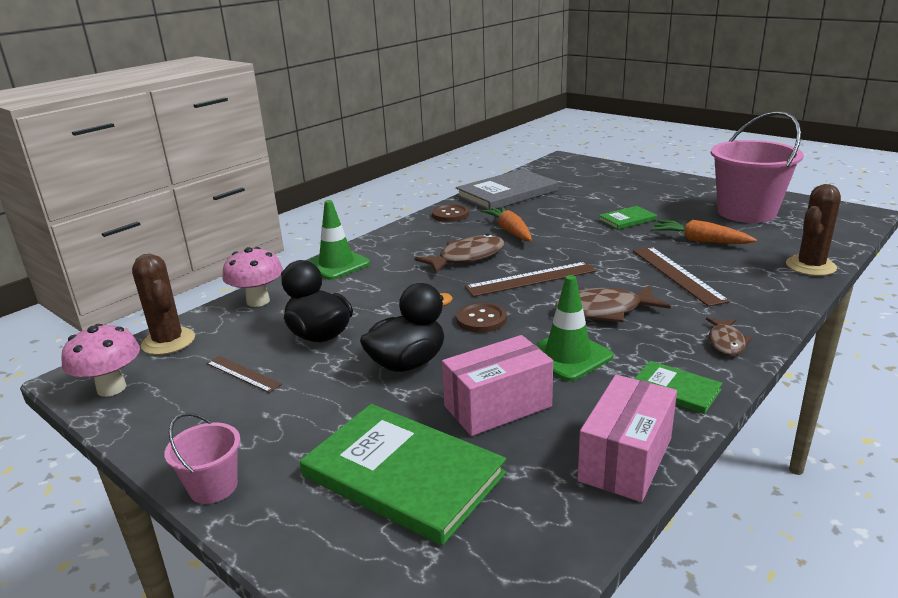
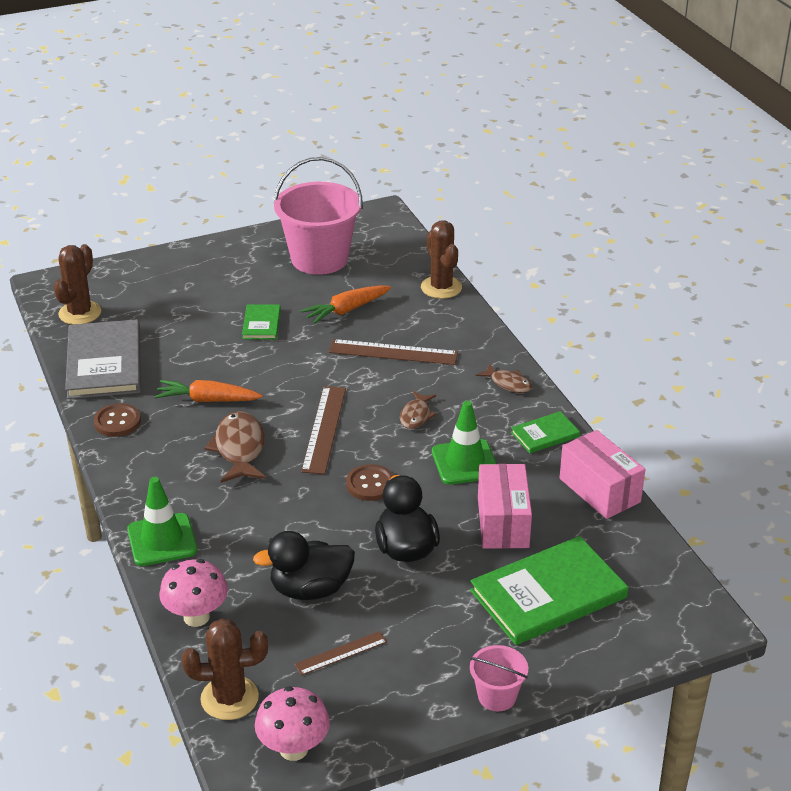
camera: 65 degrees left, 10 degrees up
brown fish [555,285,671,322] -> brown fish [400,391,436,429], size x0.59
none -> brown cactus [54,244,101,325]

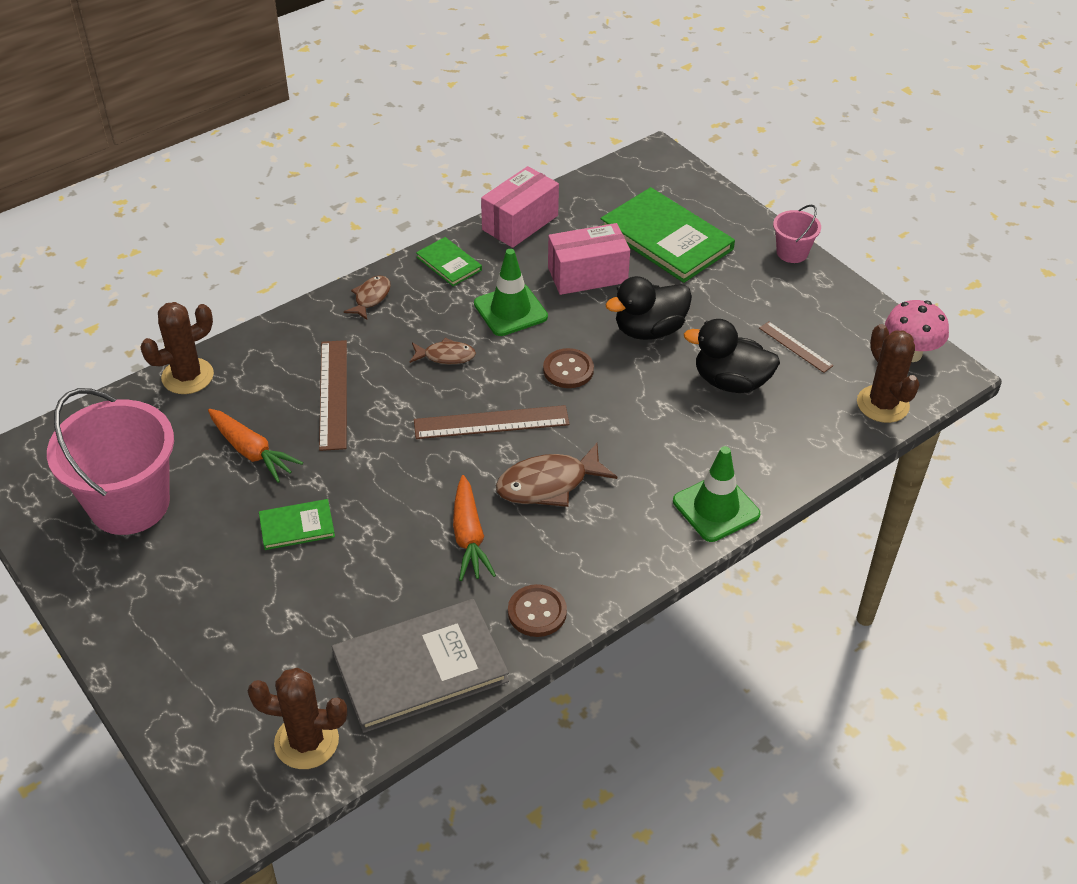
camera: 105 degrees left, 10 degrees up
pink mushroom [159,559,228,627] -> none
black duck [253,531,355,600] -> black duck turned 135 degrees clockwise [684,319,780,393]

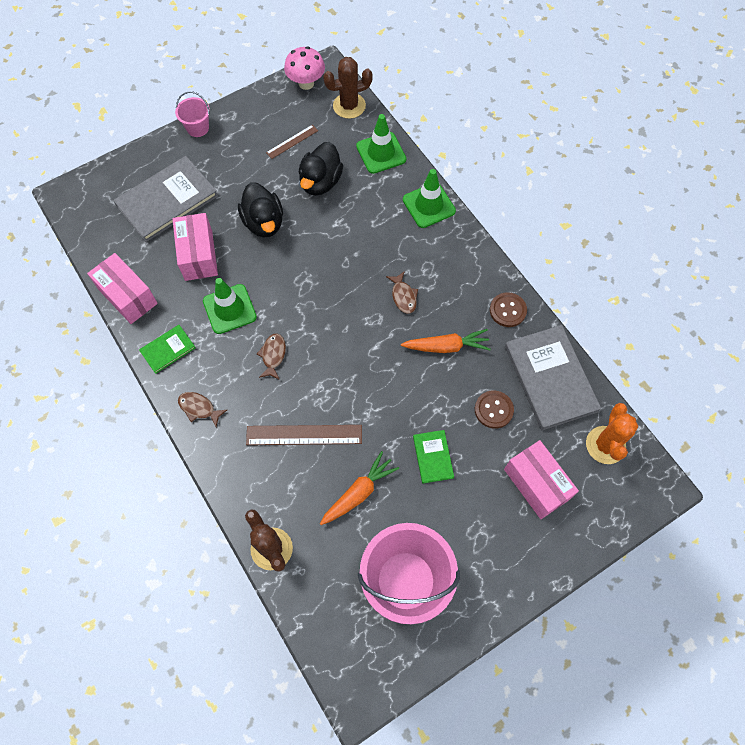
camera: 85 degrees left, 20 degrees up
brown cactus [248,668,347,769] -> orange cactus [586,403,638,464]
brown ruler [414,405,570,439] -> none
brown fish [496,443,617,507] -> brown fish [386,271,418,314], size x0.59
brown button [543,348,594,388] -> brown button moved to [475,391,514,429]
green book [600,187,735,283] -> grey book [113,156,218,242]
none -> green traffic cone [356,114,406,174]
none -> pink box [504,440,579,519]

